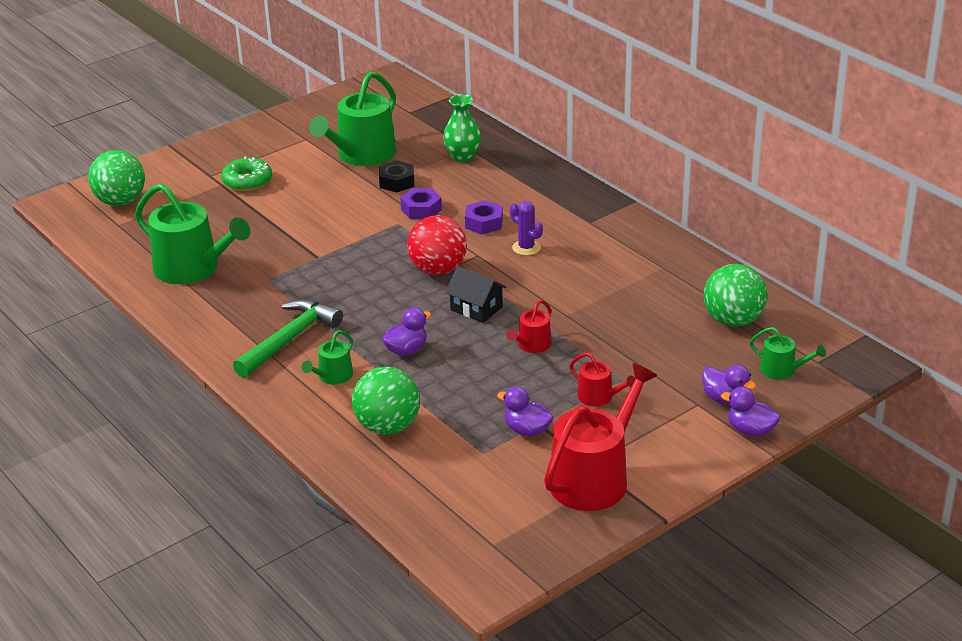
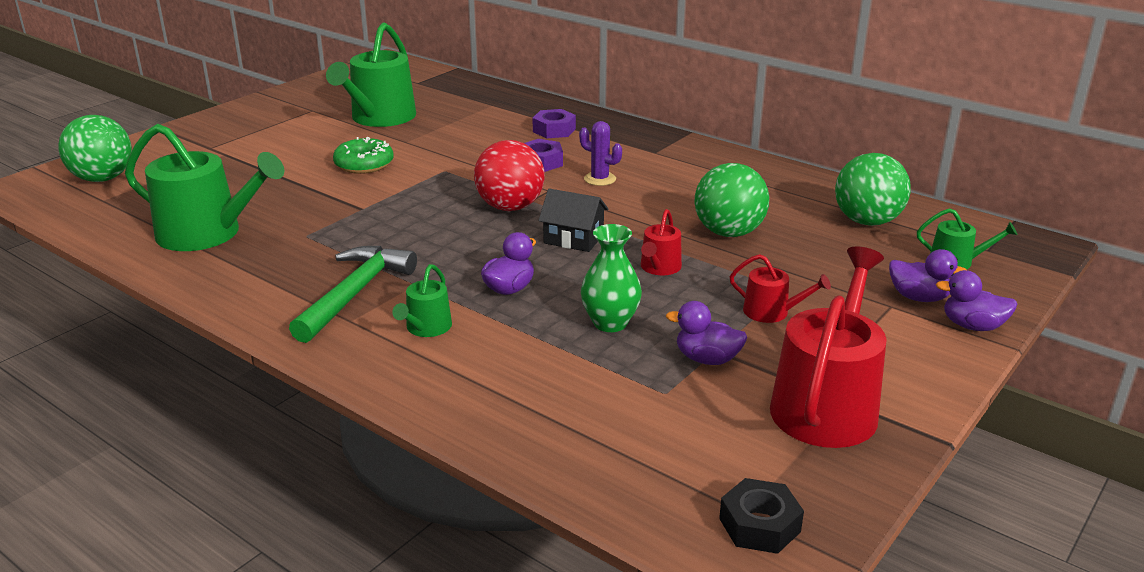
camera: 15 degrees left, 5 degrees down
green donut [221,156,272,191] -> green donut moved to [333,137,394,174]
green ball [352,367,420,435] -> green ball moved to [695,163,769,237]
black nut [379,160,414,192] -> black nut moved to [719,478,804,554]
purple nut [400,188,442,219] -> purple nut moved to [533,109,576,138]
green vase [443,94,481,162] -> green vase moved to [581,224,642,332]

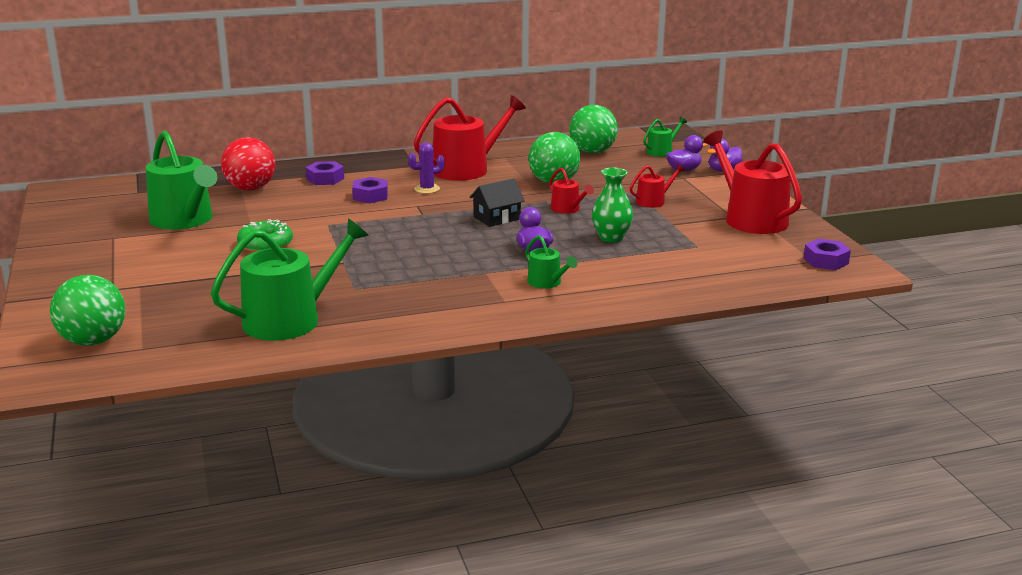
camera: 55 degrees left, 5 degrees down
green hammer [289,246,417,343] -> none
red ball [474,140,545,211] -> red ball moved to [221,137,275,190]
purple duck [666,301,747,365] -> none
black nut [719,478,804,554] -> purple nut [804,239,851,270]
none -> red watering can [414,95,526,181]

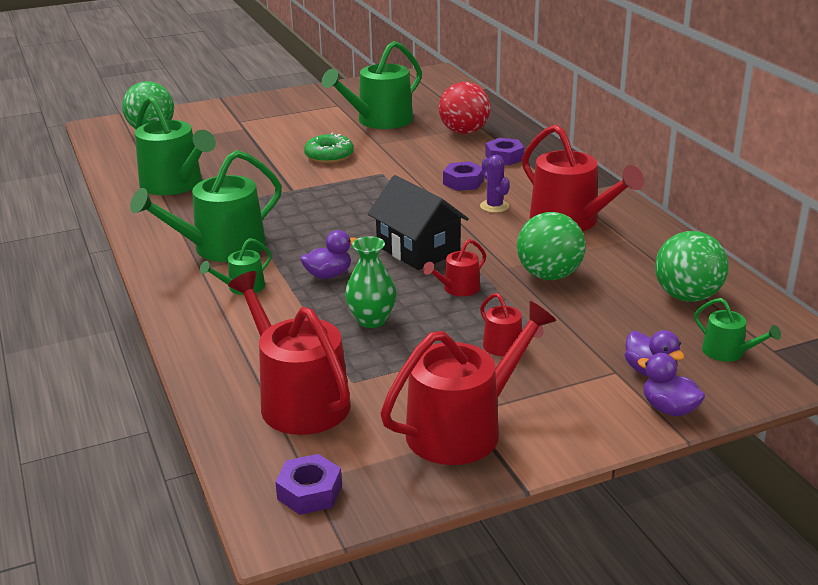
camera: 85 degrees right, 5 degrees up
black house [470,178,525,227] -> black house [368,175,469,270], size x1.56
none -> green watering can [130,150,282,262]
none -> red watering can [228,271,351,435]

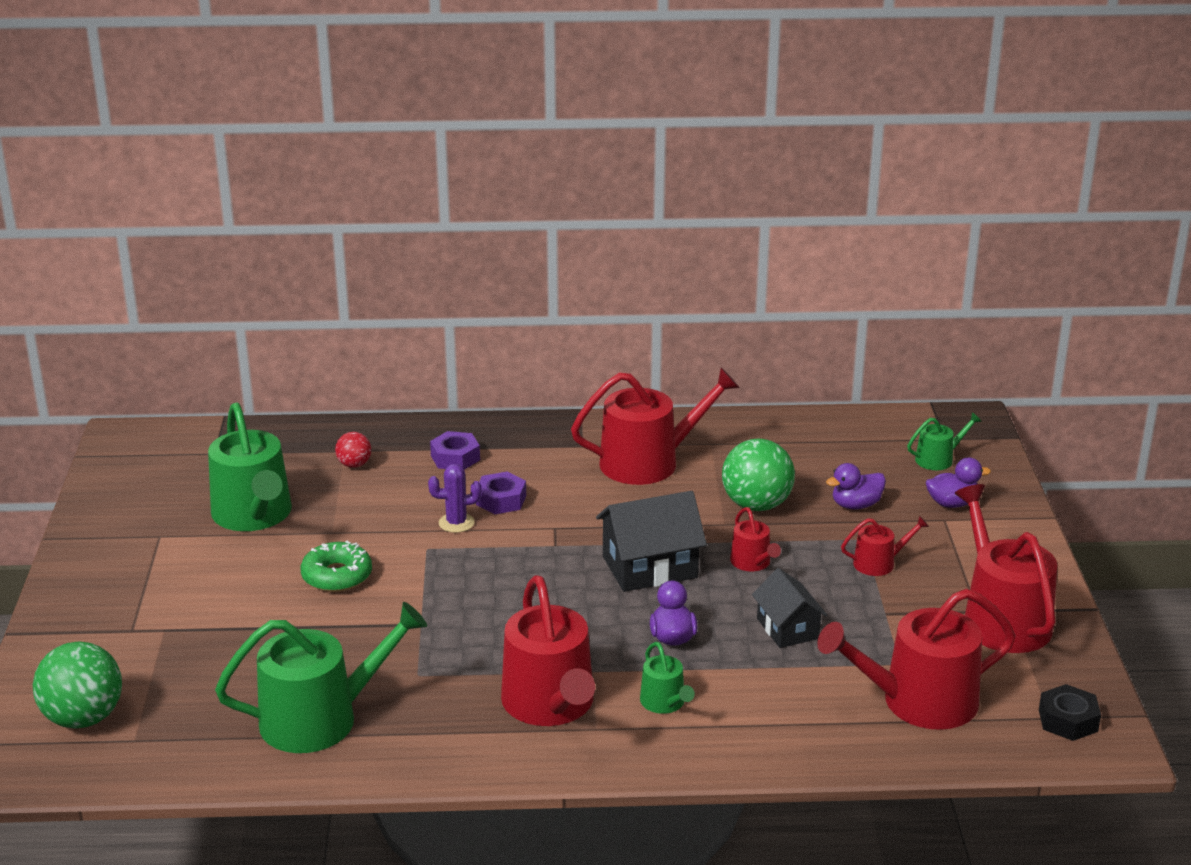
camera: 70 degrees left, 0 degrees up
green watering can [130,150,282,262] -> red watering can [501,575,595,726]
purple nut [275,454,342,515] -> black nut [1039,684,1101,741]
green vase [345,236,397,328] -> black house [752,568,827,648]
red ball [439,82,490,134] -> red ball [335,432,371,468], size x0.51
purple cactus [480,155,510,213] -> purple cactus moved to [428,464,482,533]
purple duck [638,353,705,416] -> purple duck moved to [826,463,886,509]
green ball [655,231,729,302] -> none

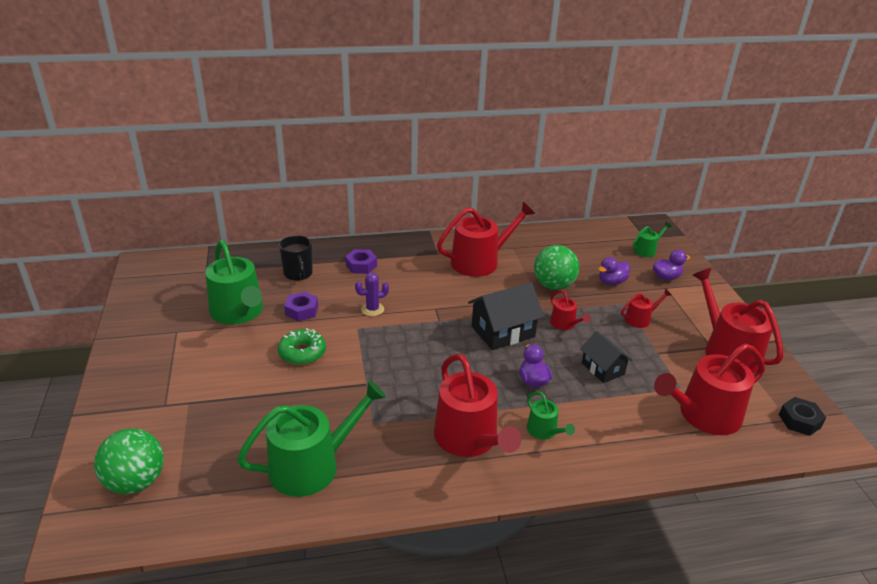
camera: 10 degrees left, 5 degrees up
red ball [335,432,371,468] -> black mug [279,235,313,281]
purple nut [476,472,526,514] -> purple nut moved to [284,291,318,322]

